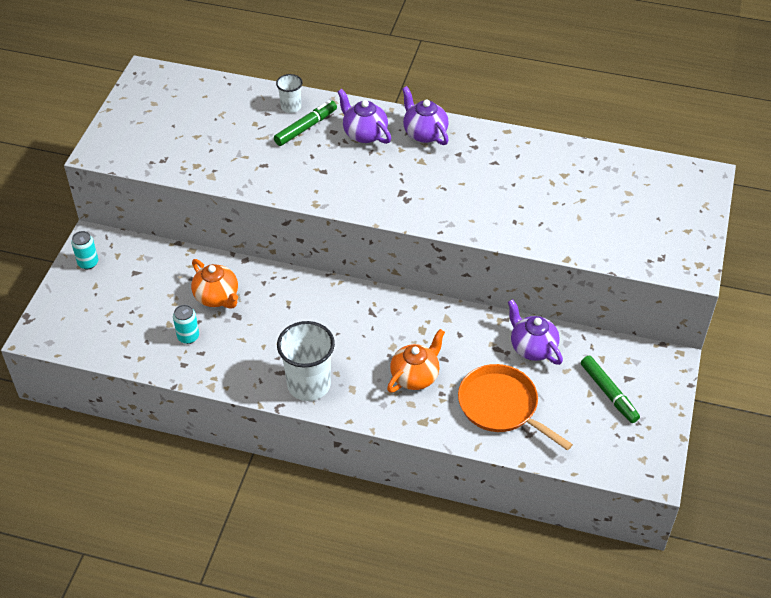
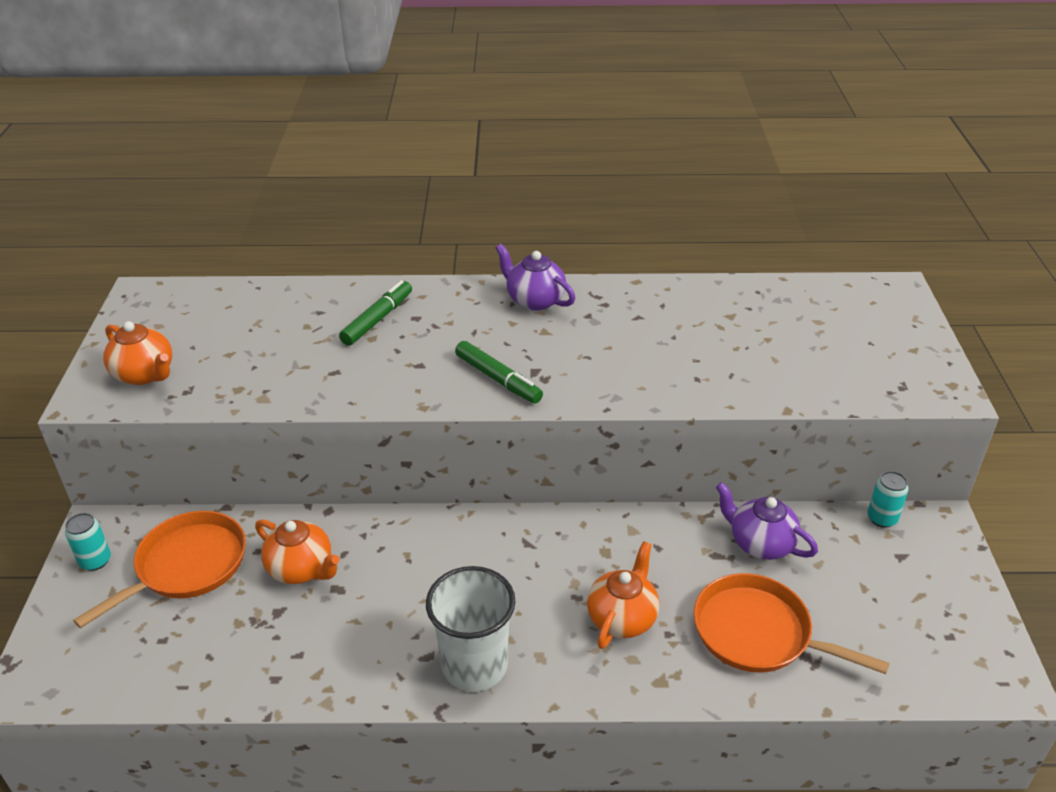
camera: 15 degrees left, 10 degrees down
turquoise can [173,305,199,344] -> turquoise can moved to [868,471,909,528]
white cup [276,74,303,113] -> none
purple teapot [338,89,391,144] -> none
green marker [581,356,640,423] -> green marker moved to [455,341,543,403]
none -> orange pan [73,511,246,628]
none -> orange teapot [103,321,172,385]

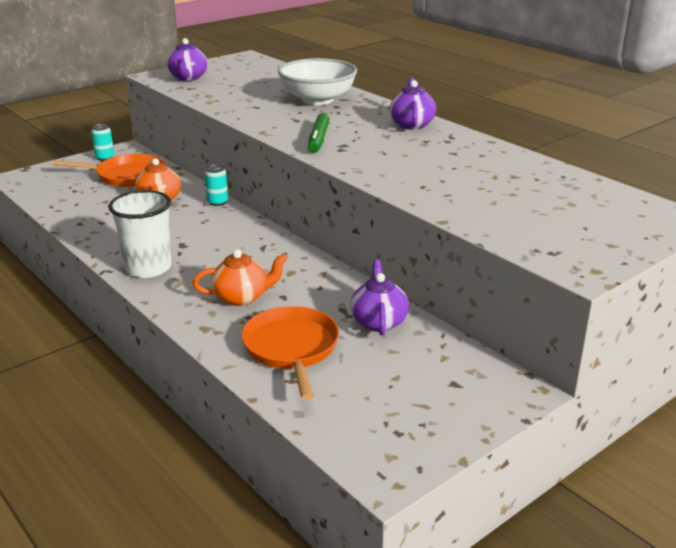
camera: 50 degrees right, 10 degrees down
orange teapot [103,321,172,385] -> purple teapot [167,38,208,81]
green marker [339,280,412,346] -> white bowl [278,58,357,105]
turquoise can [868,471,909,528] -> turquoise can moved to [205,164,228,206]

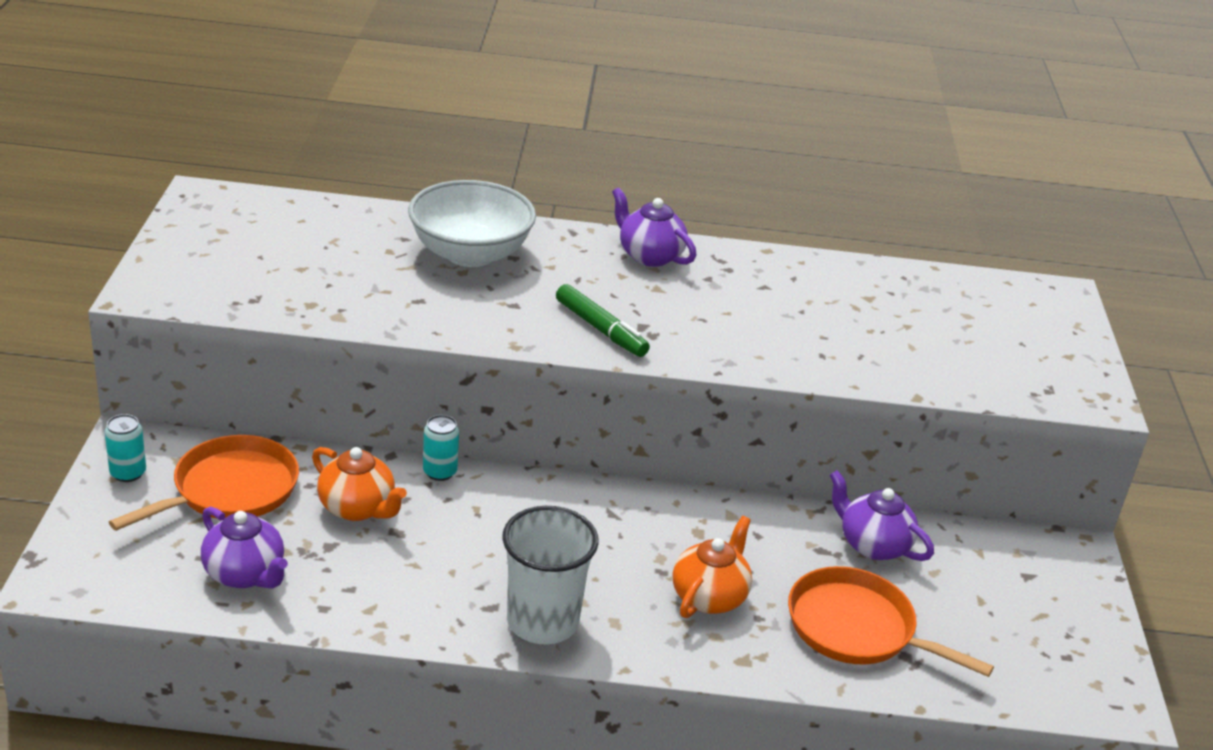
camera: 50 degrees left, 5 degrees up
purple teapot [167,38,208,81] -> purple teapot moved to [201,507,288,589]

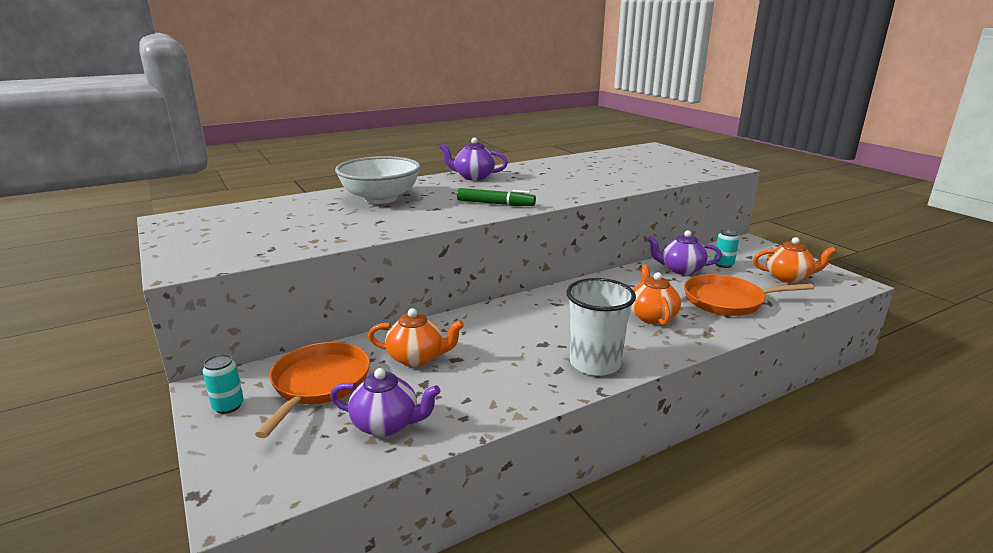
camera: 30 degrees left, 10 degrees down
turquoise can [423,415,459,481] -> turquoise can moved to [714,229,739,268]
none -> orange teapot [753,237,836,283]

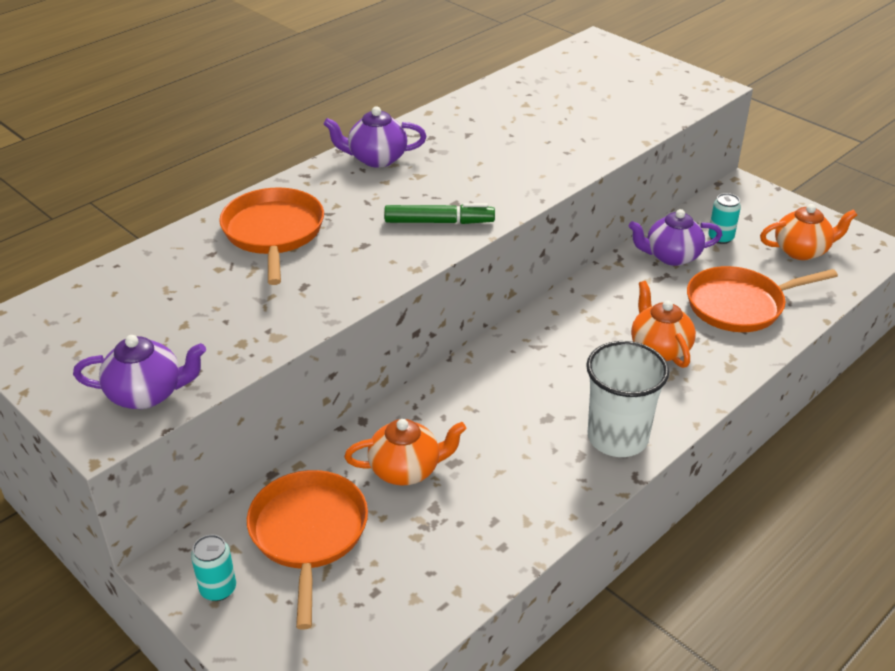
camera: 15 degrees left, 15 degrees up
purple teapot [330,368,440,437] -> purple teapot moved to [73,335,206,409]
white bowl [335,156,420,204] -> orange pan [219,187,324,285]

